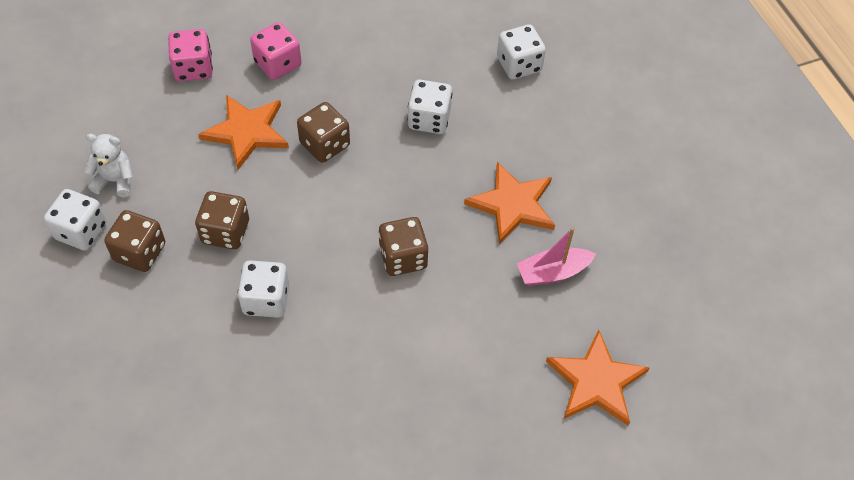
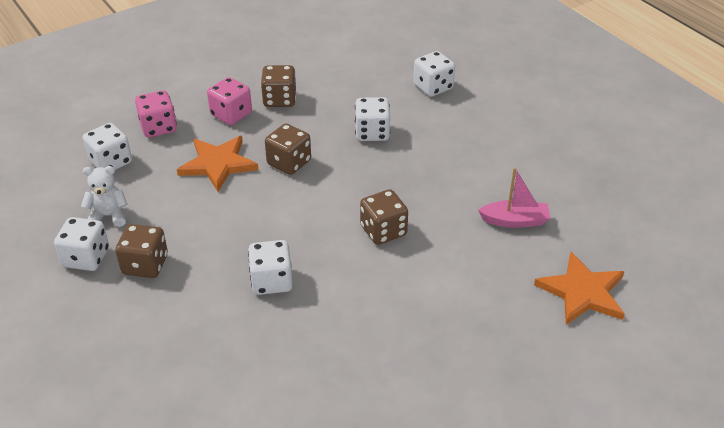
camera: 10 degrees left, 15 degrees down
brown dice [195,191,249,249] -> brown dice moved to [261,65,296,107]
orange star [464,162,555,244] -> none
pink boat [517,227,596,286] -> pink boat turned 150 degrees counterclockwise [478,168,550,228]
none -> white dice [83,123,132,170]

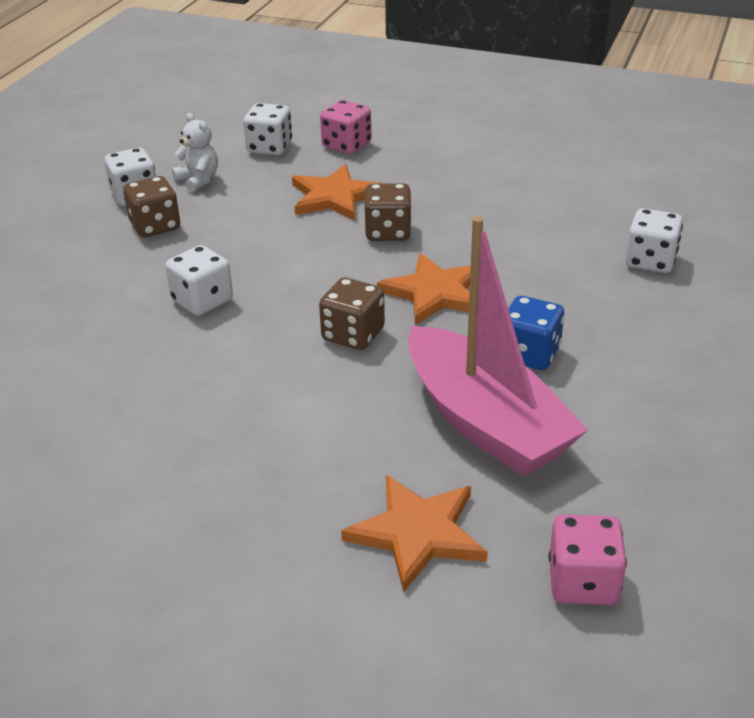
camera: 55 degrees right, 5 degrees down
pink dice [207,77,252,125] -> pink dice moved to [549,514,627,605]
brown dice [261,65,296,107] -> none
white dice [355,97,390,141] -> none
pink boat [478,168,550,228] -> pink boat [408,216,588,477], size x2.13
none -> orange star [377,253,471,325]
none -> blue dice [508,296,564,370]

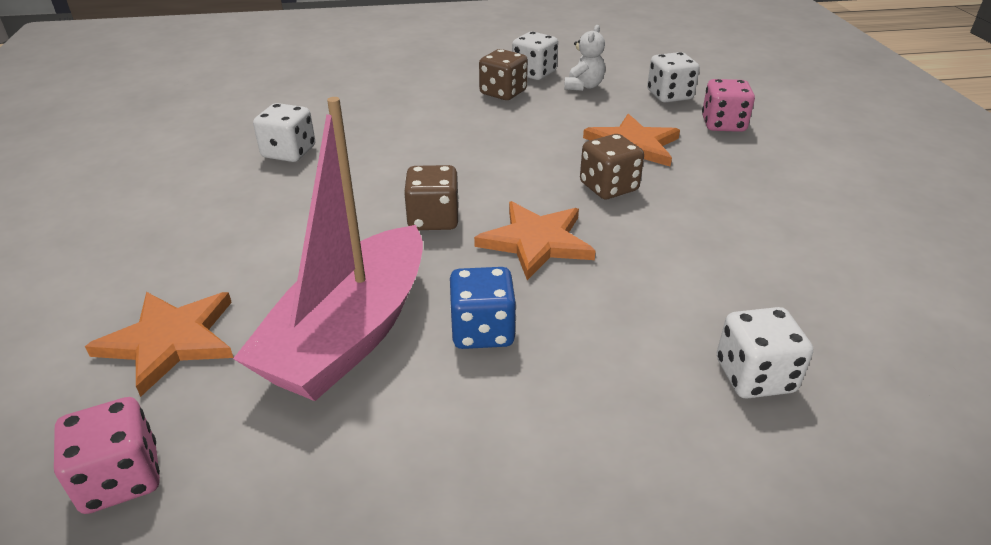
camera: 60 degrees right, 0 degrees up
white dice [165,245,233,316] -> white dice moved to [253,103,315,162]

